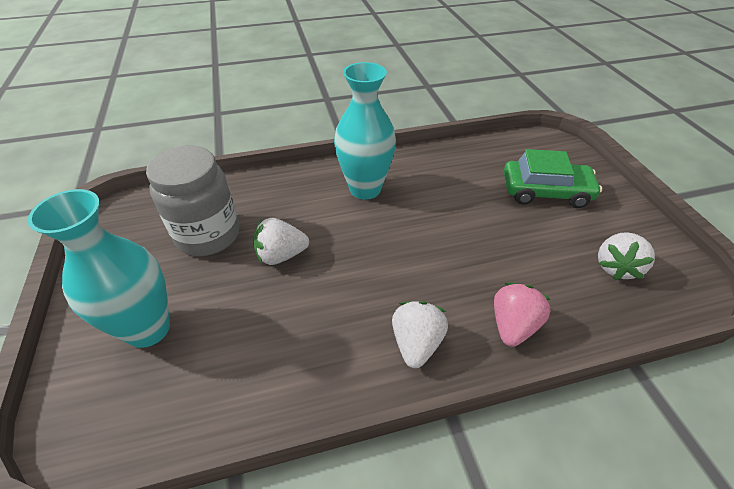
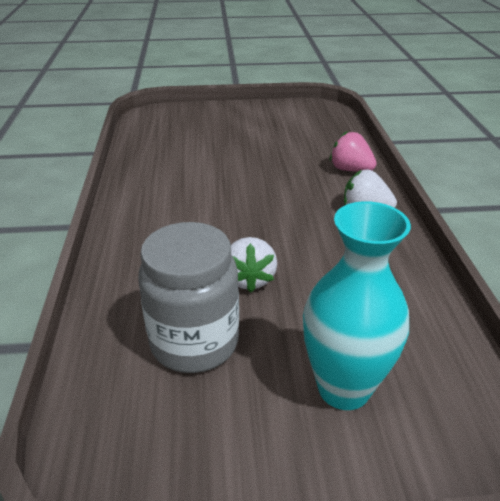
camera: 80 degrees left, 10 degrees down
turquoise vase [334,62,396,200] -> none
green car [504,149,602,208] -> none
white strawberry [598,232,655,280] -> none

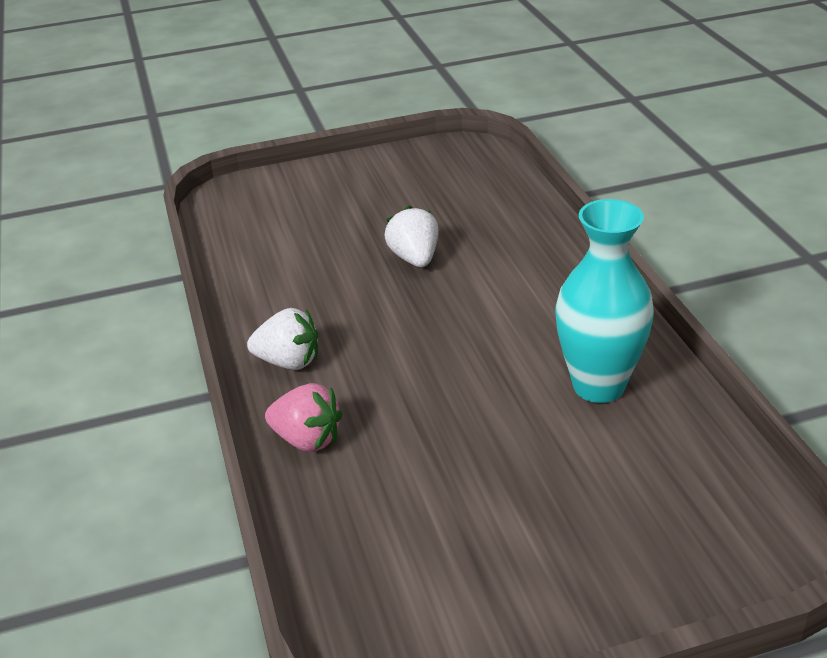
camera: 170 degrees right, 0 degrees up
grey jar [138,222,239,373] -> none
turquoise vase [303,201,411,410] -> turquoise vase moved to [555,199,654,403]

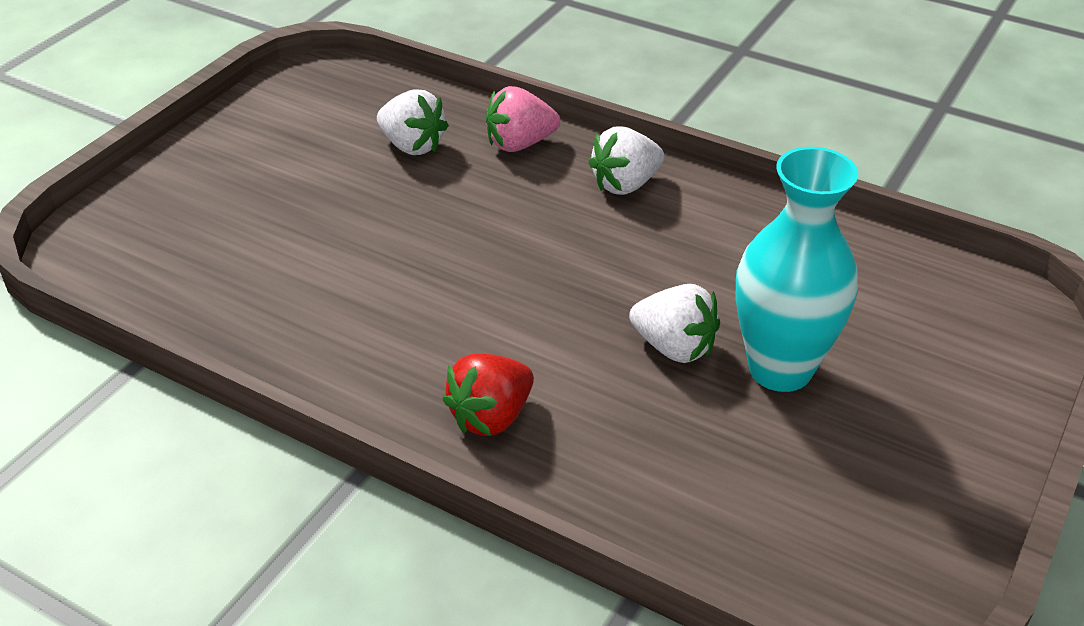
camera: 135 degrees right, 5 degrees up
turquoise vase [555,199,654,403] -> turquoise vase moved to [736,147,858,392]
none -> white strawberry [377,89,449,155]
none -> red strawberry [442,353,534,436]

